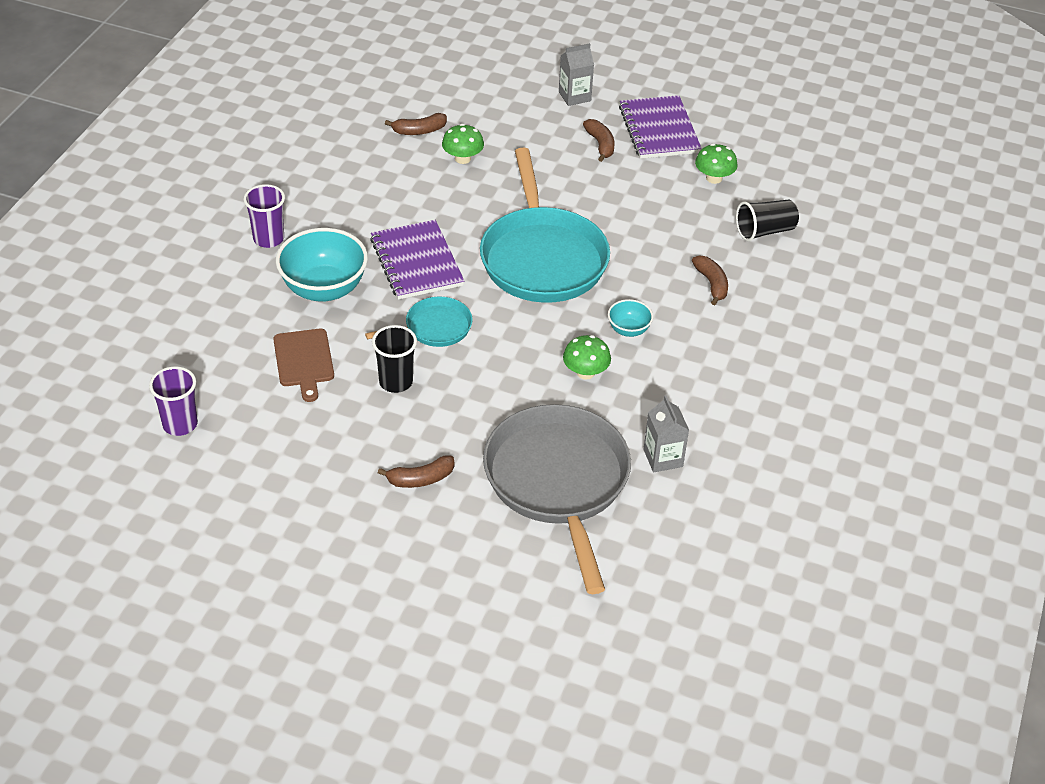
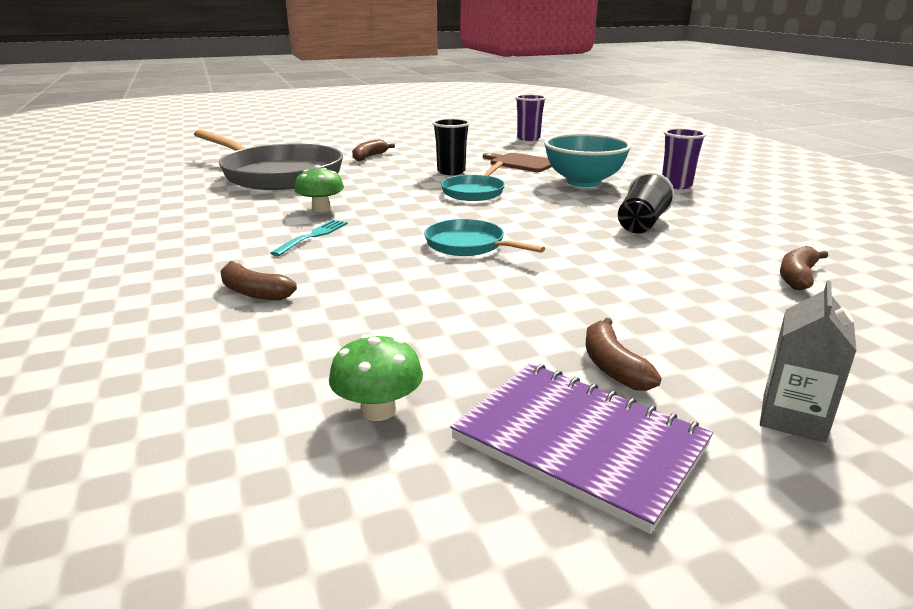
camera: 140 degrees right, 20 degrees down
purple notebook [370,220,464,300] -> none
green mushroom [442,124,484,164] -> none
turquoise pan [480,147,610,303] -> turquoise pan [424,219,545,256], size x0.49
brown banana [583,119,615,162] -> brown banana turned 45 degrees clockwise [586,318,661,391]
turquoise bowl [608,299,653,337] -> turquoise fork [271,220,348,256]
grey carton [643,395,689,472] -> none
black cup [736,200,799,241] -> black cup moved to [618,172,675,233]

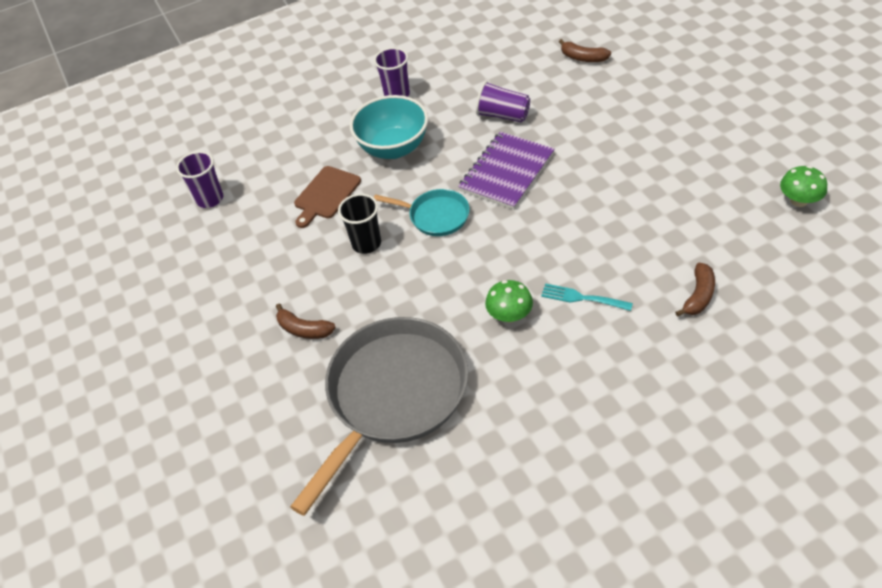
camera: 90 degrees left, 25 degrees up
turquoise pan [424,219,545,256] -> none
purple notebook [450,363,713,534] -> purple notebook moved to [458,131,555,210]
brown banana [586,318,661,391] -> none
black cup [618,172,675,233] -> purple cup [476,81,530,122]
grey carton [760,280,857,443] -> none

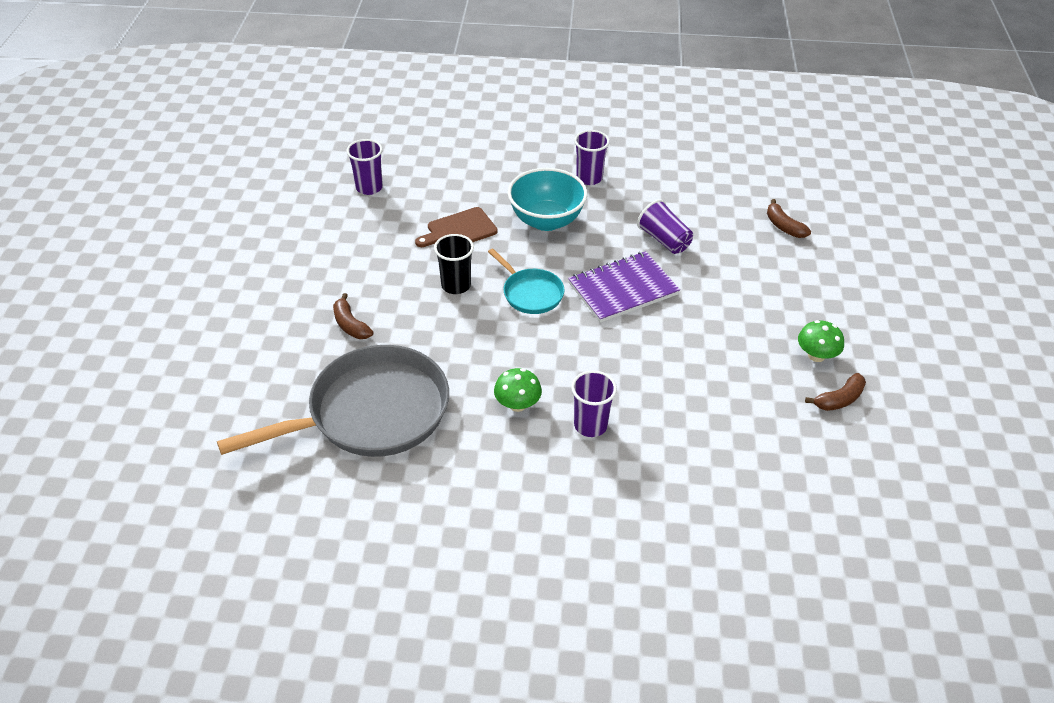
camera: 25 degrees right, 5 degrees down
turquoise fork [541,283,633,311] -> purple cup [571,370,617,437]
brown banana [675,263,715,317] -> brown banana moved to [805,373,866,411]
green mushroom [780,166,827,207] -> green mushroom moved to [798,320,844,362]

